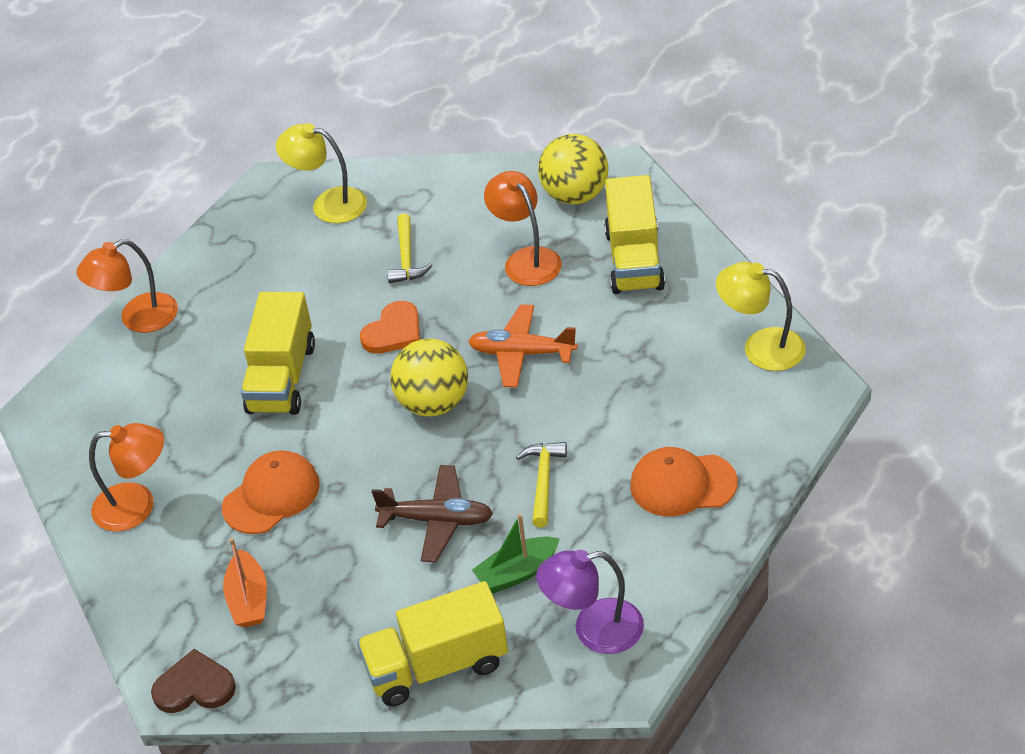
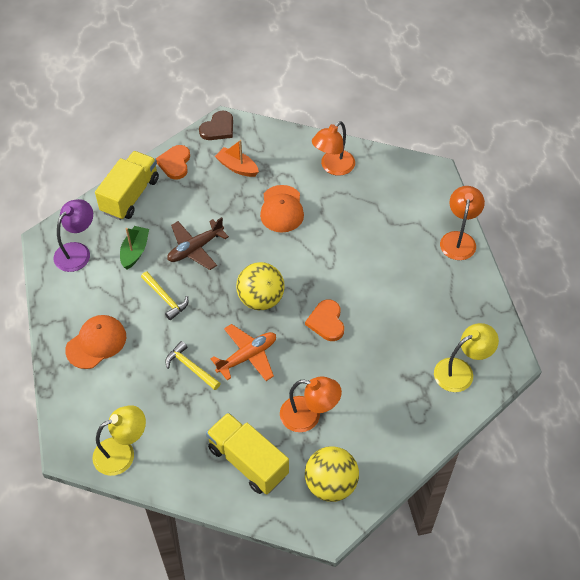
camera: 130 degrees right, 10 degrees up
yellow truck [241,292,315,415] -> none
yellow hammer [387,214,433,283] -> yellow hammer moved to [165,341,221,390]
none -> orange heart [156,145,190,180]

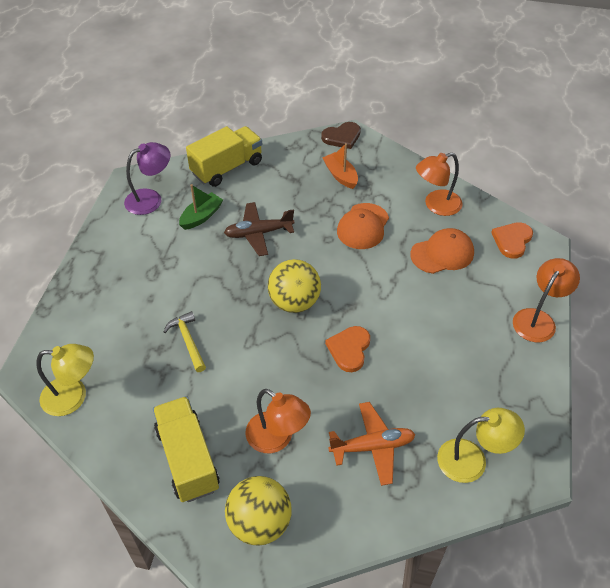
camera: 25 degrees right, 5 degrees down
orange cap [65,315,126,369] -> orange cap moved to [410,228,474,274]
yellow hammer [141,271,188,320] -> none
orange heart [156,145,190,180] -> orange heart moved to [491,222,533,259]
orange plane [211,324,276,381] -> orange plane moved to [328,402,415,486]

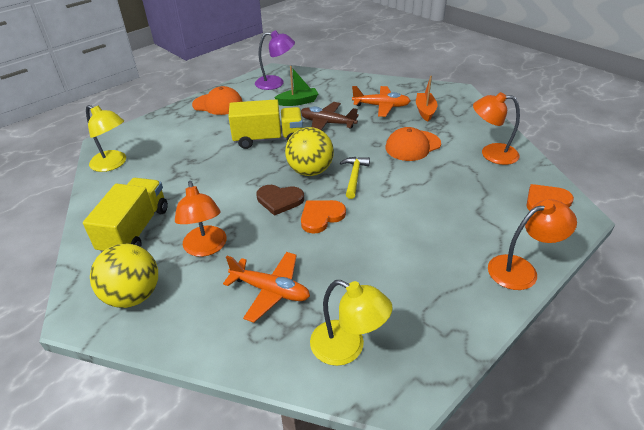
camera: 35 degrees right, 10 degrees down
yellow hammer [163,311,206,372] -> yellow hammer moved to [340,157,370,199]
yellow truck [186,126,262,187] -> yellow truck moved to [228,99,303,149]
brown heart [321,122,361,149] -> brown heart moved to [256,185,304,216]
orange cap [410,228,474,274] -> orange cap moved to [192,86,243,115]
none -> orange plane [352,86,411,117]

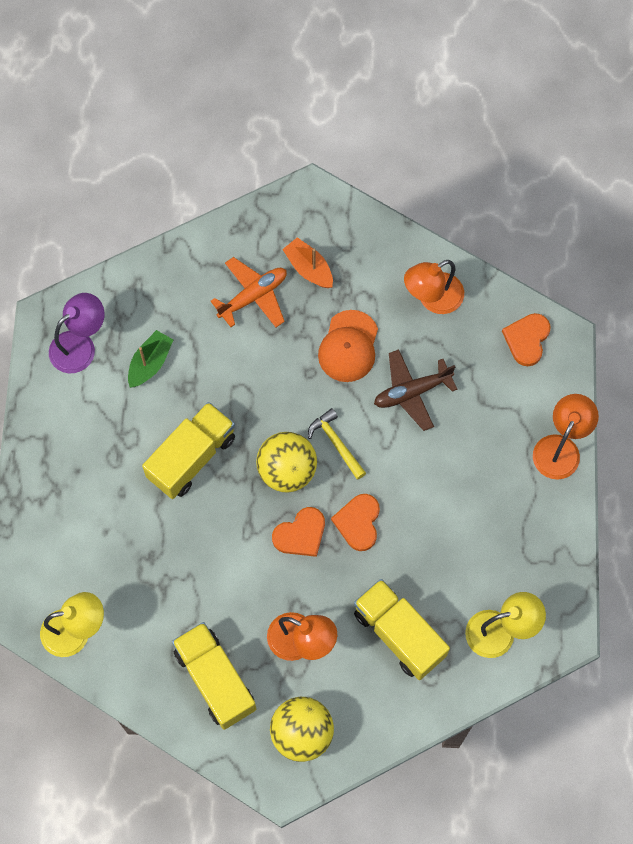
camera: 45 degrees left, 30 degrees up
orange cap [192,86,243,115] -> none
orange plane [223,252,310,323] -> yellow truck [354,579,450,680]
brown heart [256,185,304,216] -> orange heart [272,507,325,557]
brown plane [301,102,359,130] -> brown plane moved to [374,349,457,431]

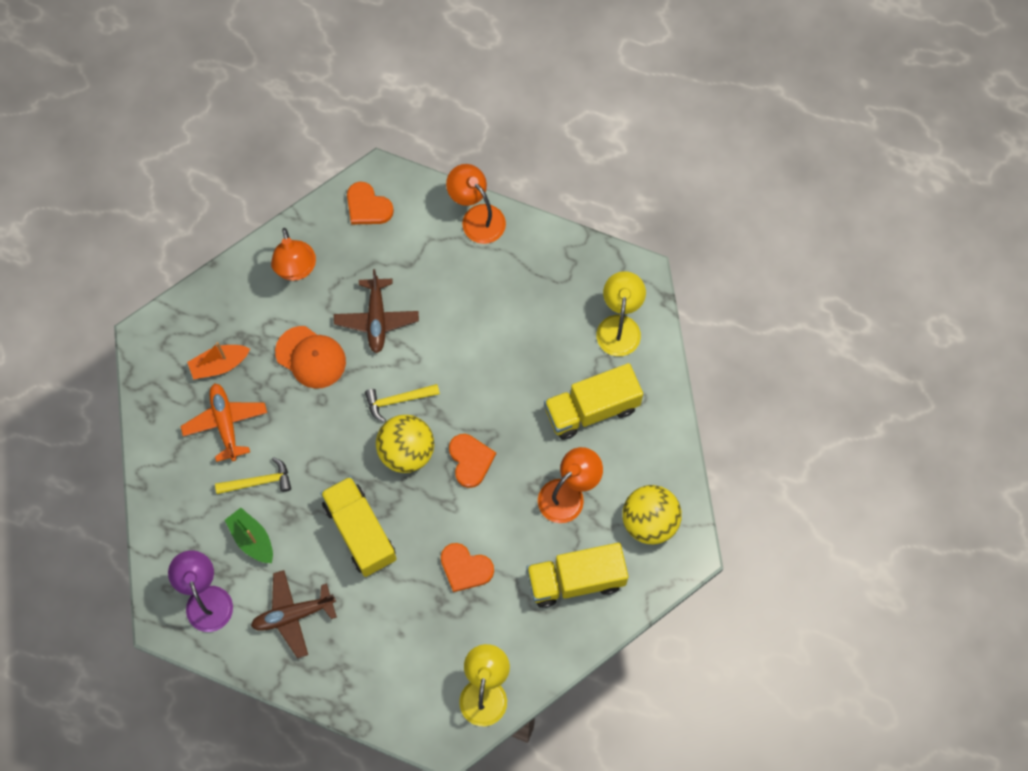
camera: 70 degrees left, 0 degrees up
orange heart [331,494,380,551] -> orange heart moved to [441,543,494,592]
none -> yellow hammer [215,457,291,494]
none -> brown plane [251,570,337,659]

